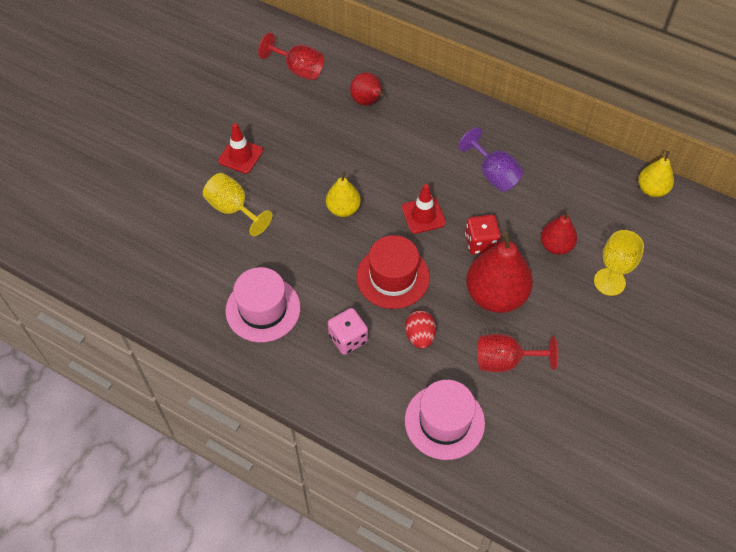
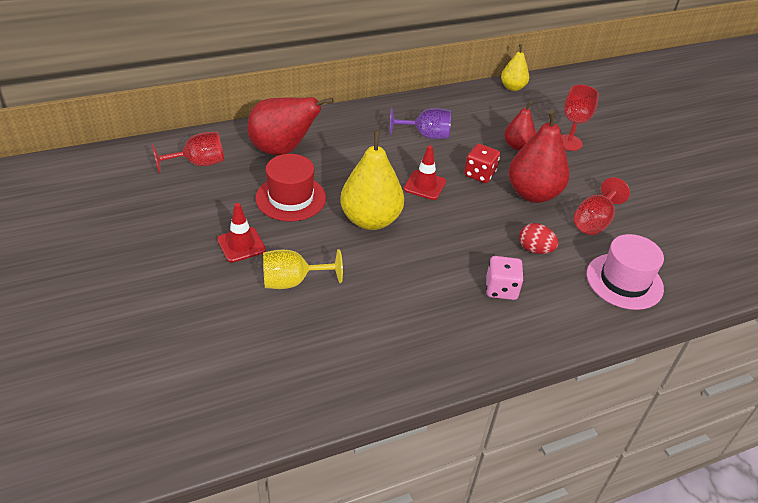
camera: 55 degrees left, 15 degrees down
pink hat [225,267,300,342] -> none
yellow pear [326,172,361,217] -> yellow pear [340,130,404,230], size x1.76
red pear [350,72,383,106] -> red pear [247,97,334,156], size x1.76
red hat [356,235,430,309] -> red hat moved to [255,154,326,221]
yellow goblet [594,230,644,296] -> red goblet [561,85,599,151]

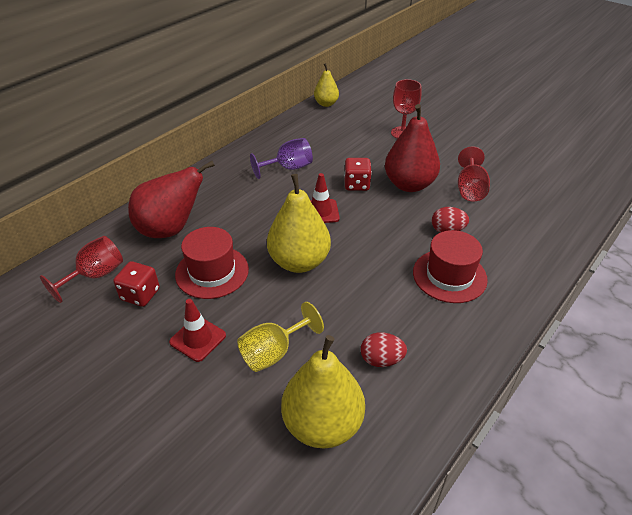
camera: 25 degrees left, 0 degrees up
pink dice [486,256,524,300] -> red hat [413,230,488,303]
red pear [504,102,536,150] -> none
pink hat [586,234,664,310] -> none
none -> red dice [113,261,160,307]
none -> yellow pear [281,335,365,448]
none -> red egg [361,332,407,367]

